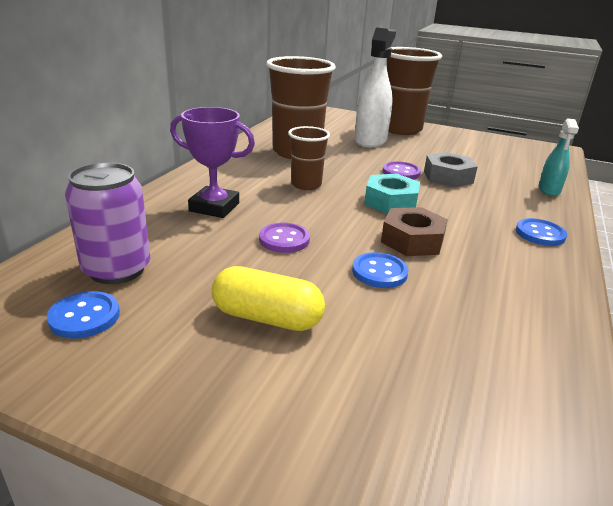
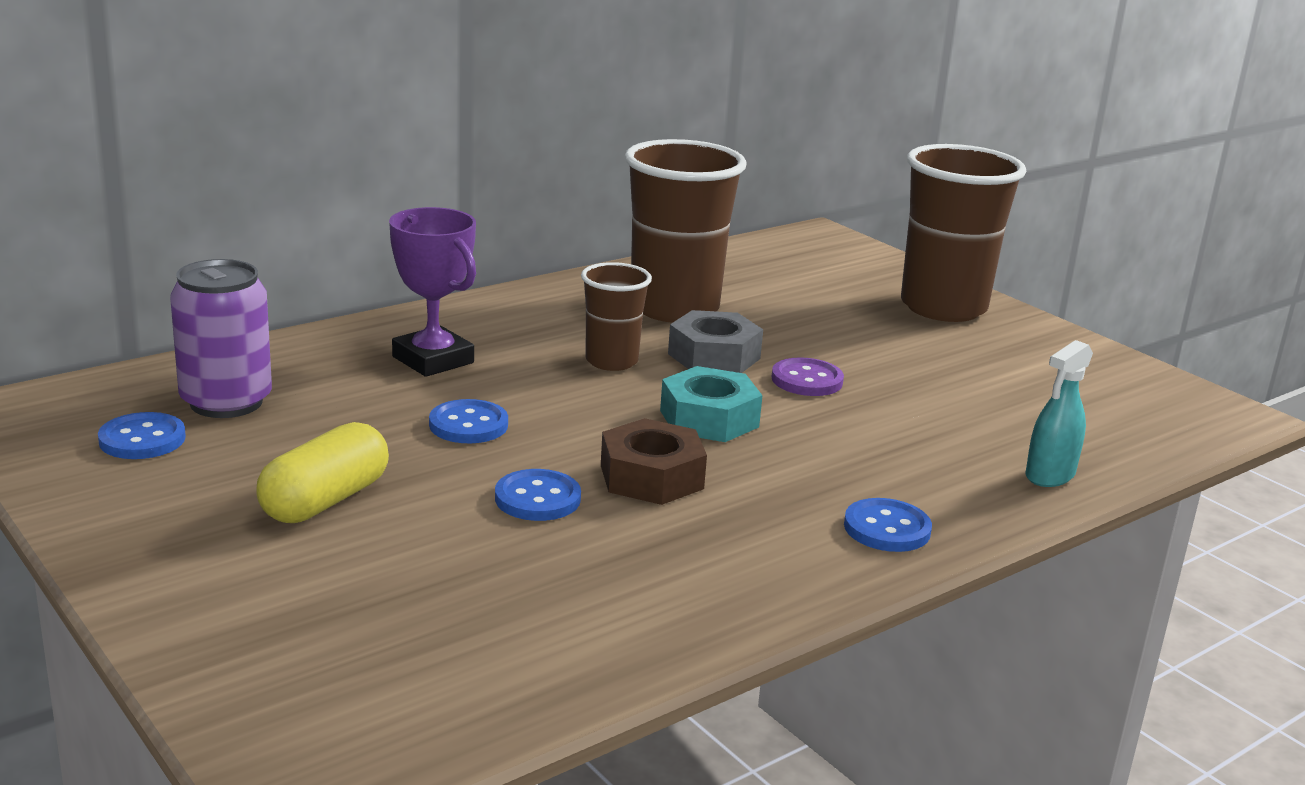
camera: 30 degrees right, 5 degrees down
yellow capsule [212,266,325,331] -> yellow capsule turned 75 degrees clockwise [256,422,389,523]
purple button [259,223,310,253] -> blue button [429,399,508,443]
white spray bottle [355,28,396,147] -> none
grey nut [424,152,478,188] -> grey nut moved to [668,310,763,373]

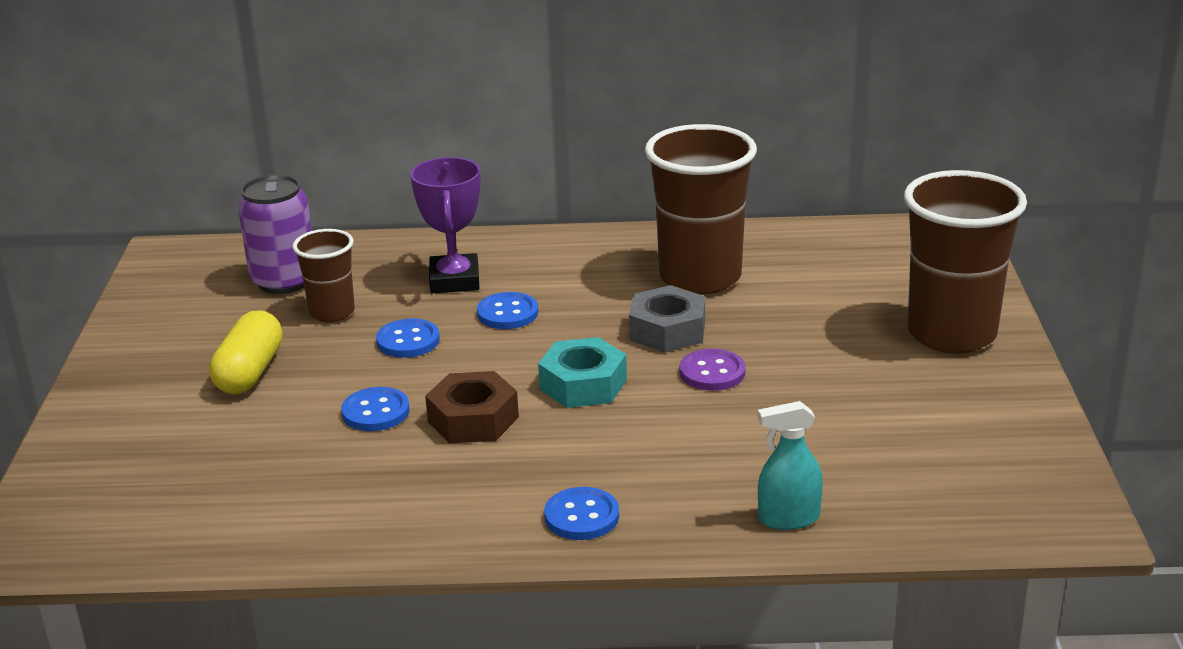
camera: 40 degrees right, 5 degrees up
blue button [98,412,186,459] -> blue button moved to [477,292,538,329]
yellow capsule [256,422,389,523] -> yellow capsule turned 60 degrees counterclockwise [209,310,283,394]
brown cup [581,262,652,371] -> brown cup moved to [293,229,355,322]

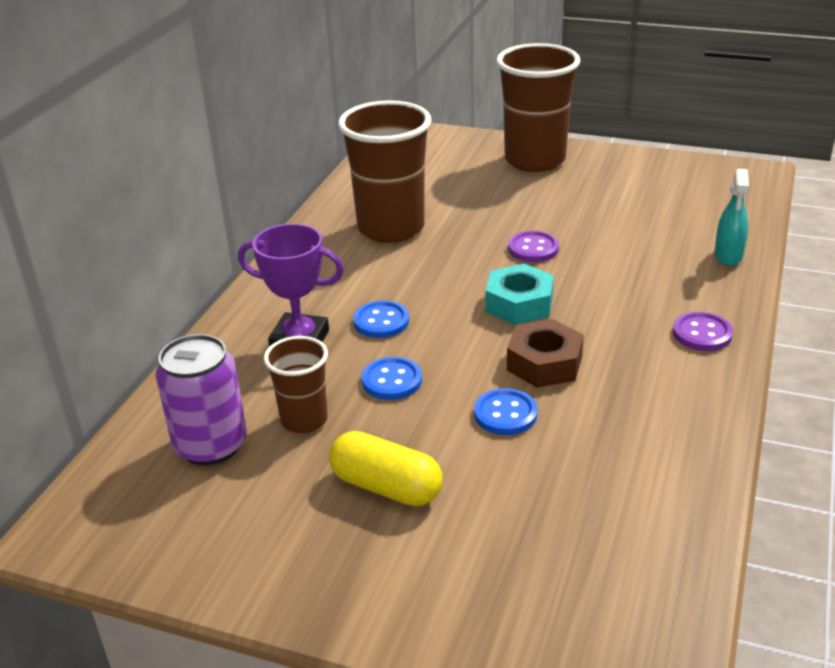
camera: 70 degrees left, 5 degrees up
blue button [544,487,619,540] -> purple button [673,312,733,351]
grey nut [629,285,705,353] -> none

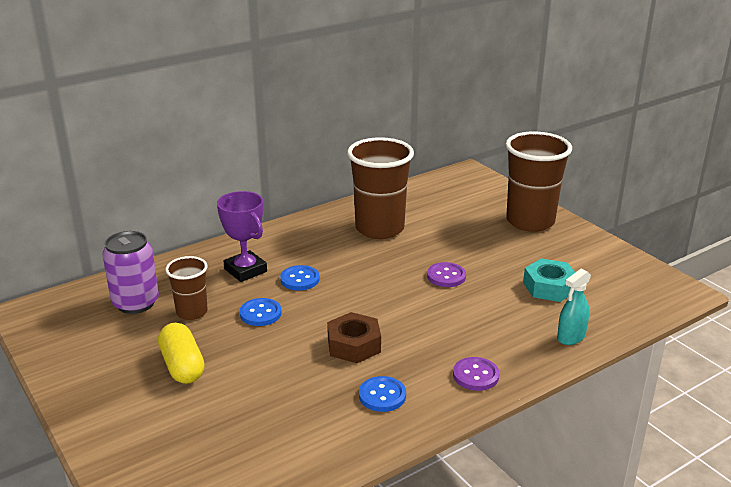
camera: 35 degrees right, 5 degrees down
blue button [474,388,538,435] -> blue button moved to [359,376,406,412]
turquoise nut [485,264,554,325] -> turquoise nut moved to [523,258,575,302]

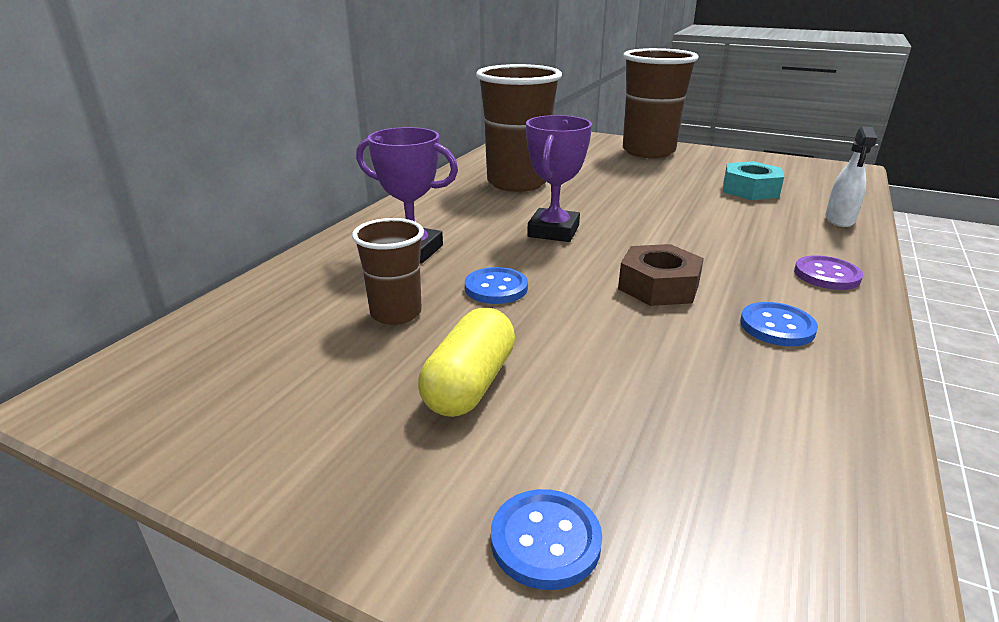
camera: 30 degrees left, 0 degrees up
purple can [102,231,159,314] -> none
yellow capsule [158,323,205,384] -> yellow capsule turned 75 degrees clockwise [418,308,515,417]
blue button [280,265,320,290] -> blue button moved to [491,489,602,590]
purple button [427,262,466,287] -> none
turquoise spray bottle [557,269,591,345] -> white spray bottle [825,126,877,227]
none -> purple trophy [526,115,592,242]

